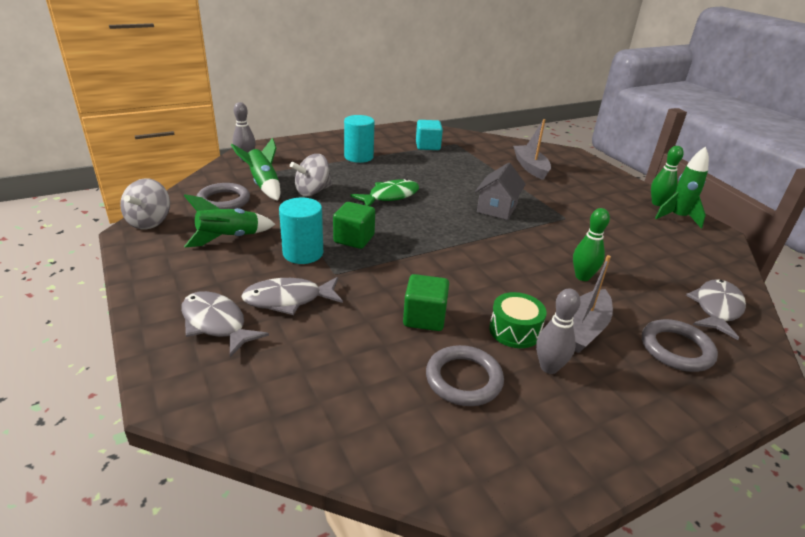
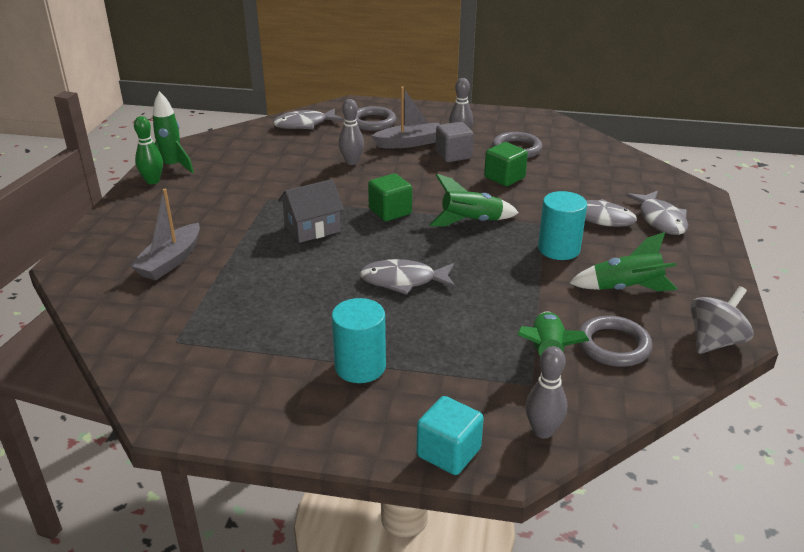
camera: 140 degrees left, 0 degrees up
grey spinning top [290,154,332,196] -> none
green cube [333,202,375,249] -> green cube moved to [368,173,412,221]
green fish [350,179,419,206] -> grey fish [360,259,456,295]
turquoise cube [416,120,443,150] -> turquoise cube moved to [417,396,484,475]
green drum [489,292,547,348] -> grey cube [436,122,474,162]
green bowling pin [573,208,610,281] -> grey bowling pin [339,99,364,165]
none -> green rocket [429,174,519,227]

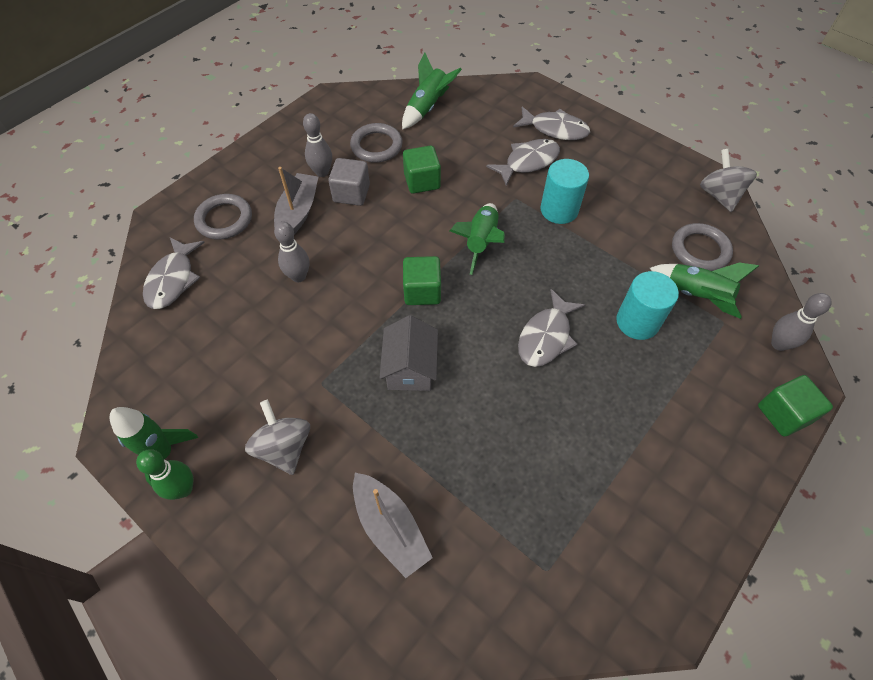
camera: 60 degrees left, 25 degrees up
turquoise cylinder [332,298,386,383] -> turquoise cylinder moved to [616,271,679,340]
turquoise cube [417,396,484,475] -> green cube [758,375,833,437]
green rocket [569,232,678,292] -> green rocket moved to [402,53,462,130]
none -> grey spinning top [245,400,310,475]

